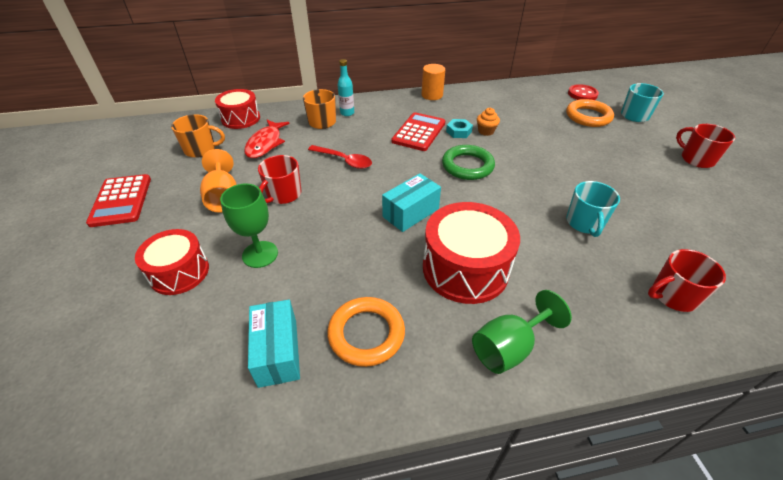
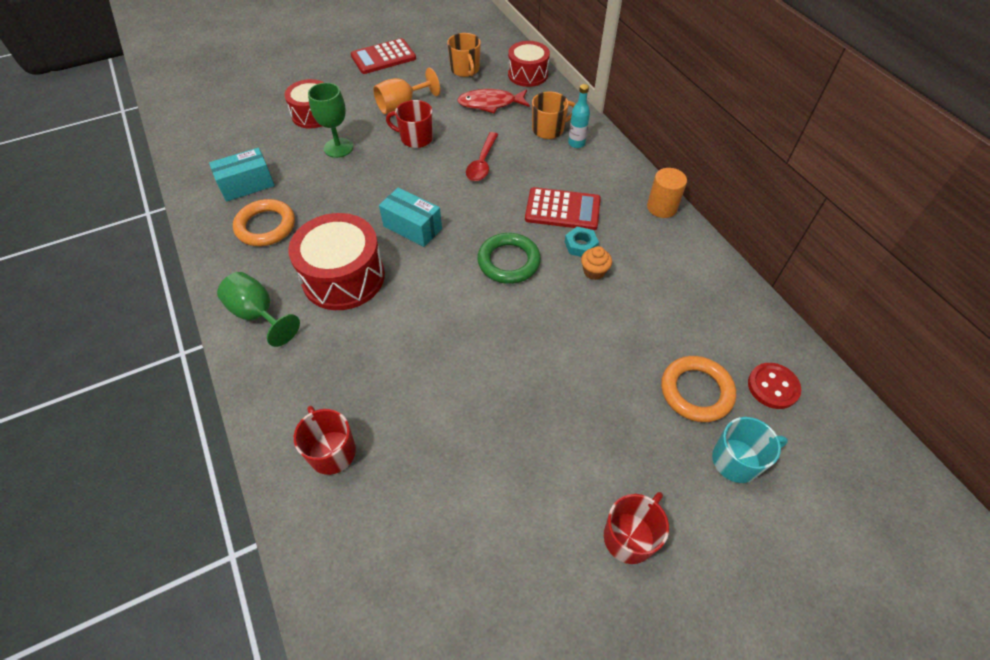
camera: 75 degrees right, 10 degrees up
turquoise mug [566,181,620,237] -> none

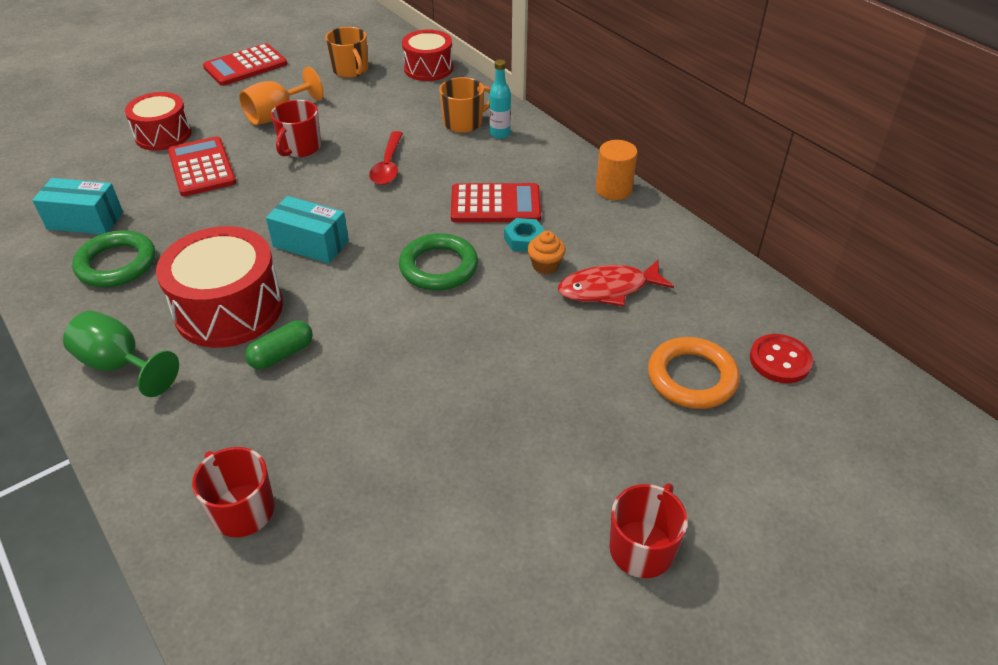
camera: 10 degrees left, 10 degrees down
turquoise box [209,148,275,202] -> turquoise box turned 45 degrees clockwise [32,178,123,234]
orange ring [233,199,295,246] -> green ring [72,230,156,287]
green goblet [308,82,353,158] -> red calculator [168,136,236,196]
red mug [386,100,433,148] -> red mug turned 75 degrees counterclockwise [271,100,321,157]
red fish [457,89,530,113] -> red fish moved to [558,260,674,306]
turquoise mug [712,417,788,483] -> none
none -> green capsule [245,320,313,370]

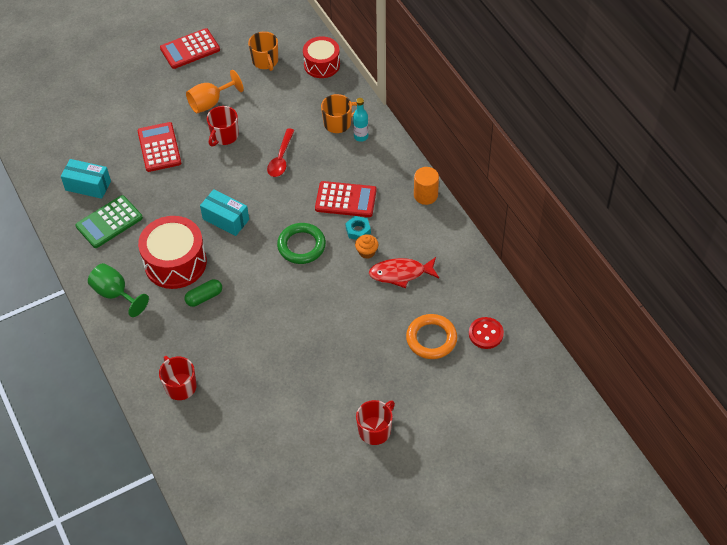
camera: 10 degrees right, 10 degrees up
green ring [72,230,156,287] -> green calculator [75,195,143,248]
red drum [125,92,192,151] -> none

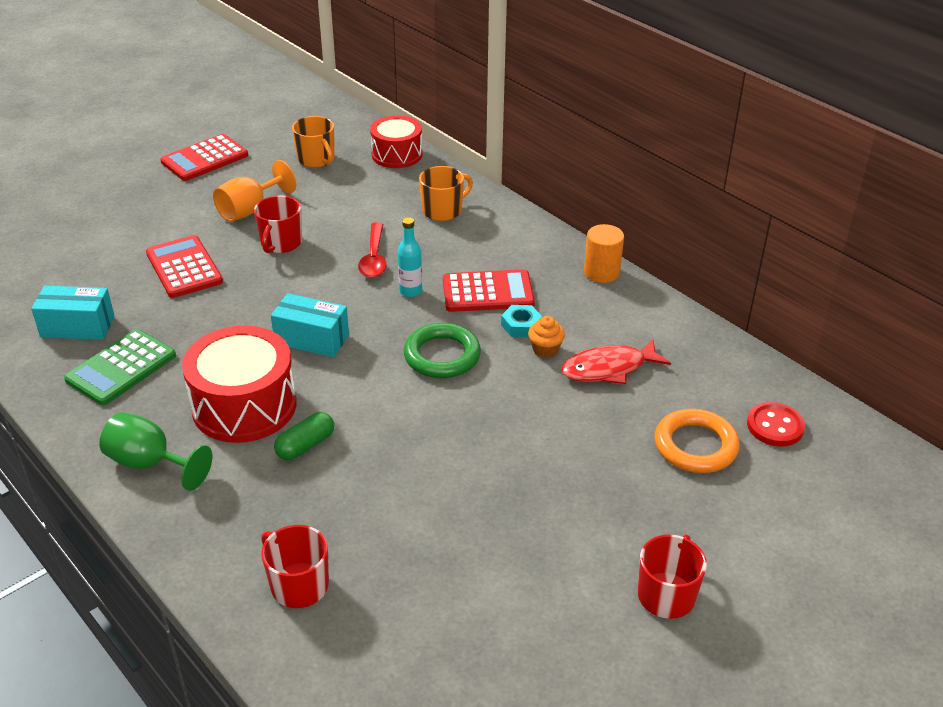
camera: 15 degrees left, 15 degrees down
turquoise bottle [353,98,368,142] -> turquoise bottle moved to [398,217,422,297]

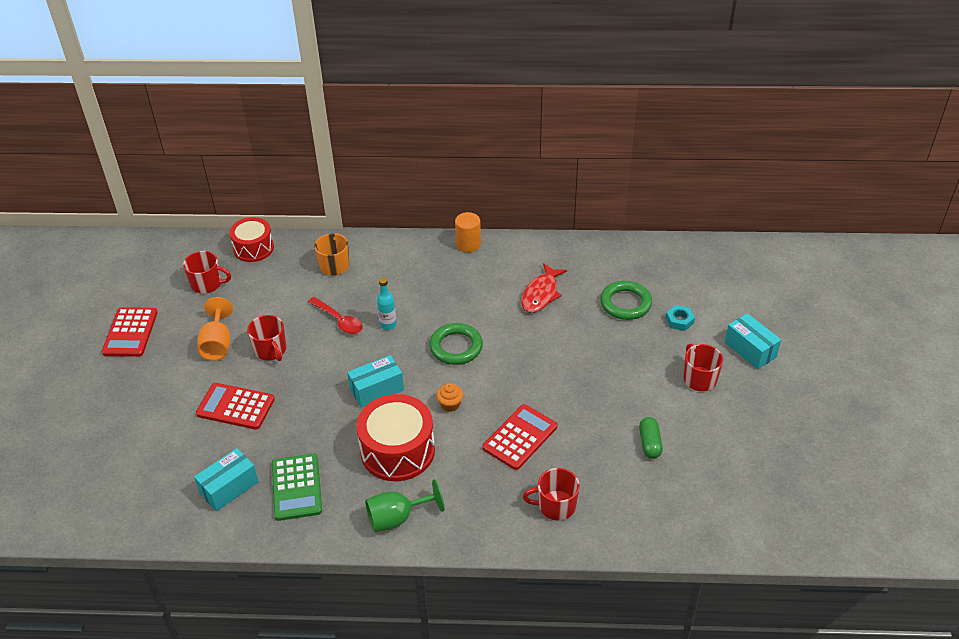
camera: 45 degrees left, 5 degrees up
green capsule [274,412,334,460] -> green capsule moved to [639,417,663,459]
orange mug [292,116,335,168] -> red mug [183,251,231,294]
red calculator [443,269,535,312] -> red calculator moved to [482,404,557,470]
turquoise nut [501,305,542,337] -> turquoise nut moved to [666,305,695,331]
orange cupcake [528,316,565,358] -> orange cupcake moved to [436,383,463,412]
orange ring [655,409,740,473] -> green ring [600,281,652,320]
red button [747,402,805,446] -> none
none -> turquoise box [725,313,781,369]

